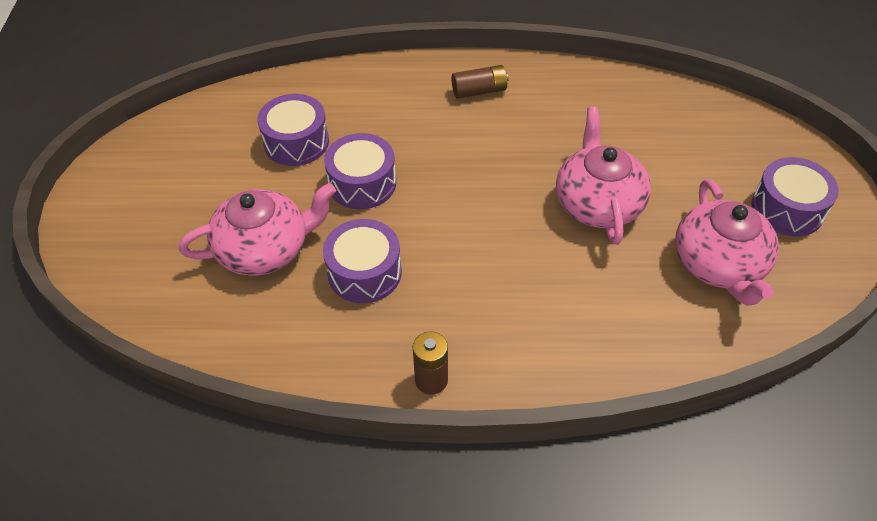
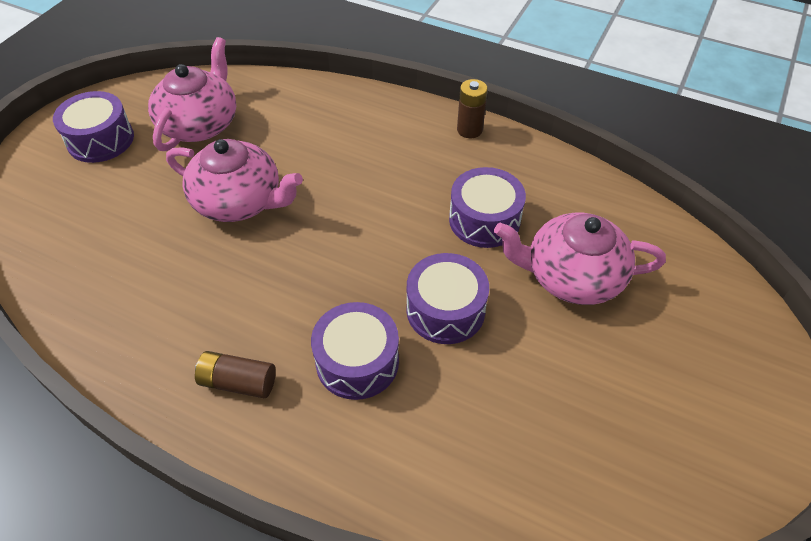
camera: 155 degrees left, 0 degrees up
purple drum [257,94,329,166] -> purple drum moved to [311,302,399,400]
pink teapot [556,107,651,245] -> pink teapot turned 90 degrees counterclockwise [166,139,303,222]

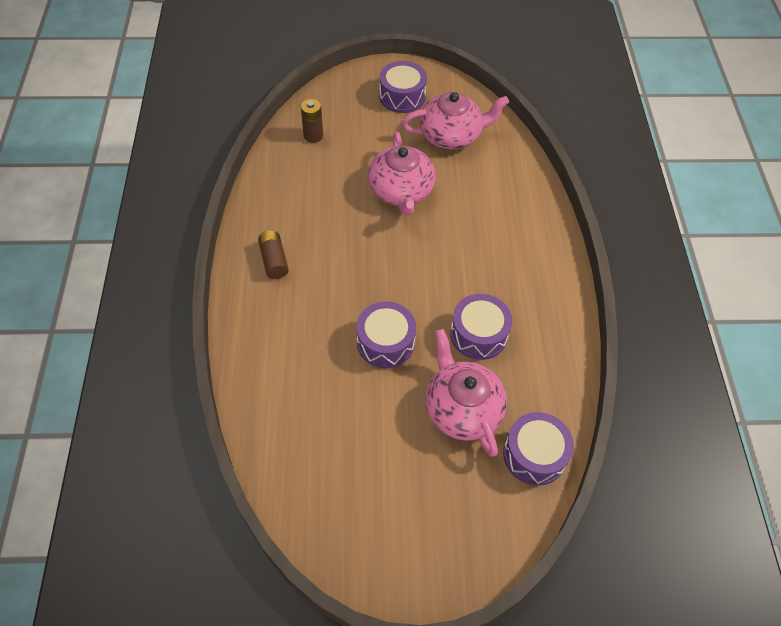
camera: 60 degrees right, 5 degrees up
purple drum [311,302,399,400] -> purple drum moved to [503,412,574,486]
brown battery [457,79,488,138] -> brown battery moved to [301,99,323,143]

